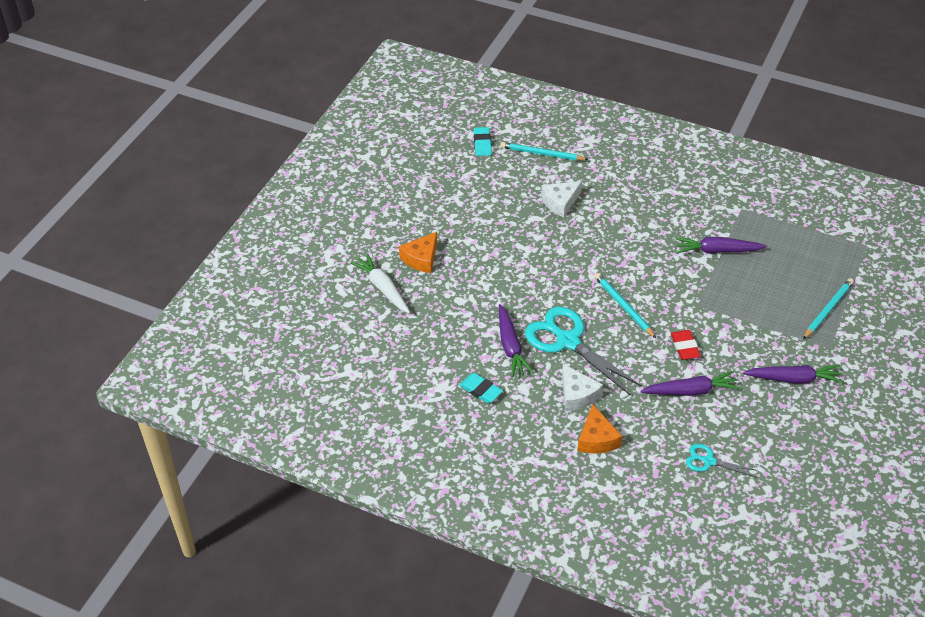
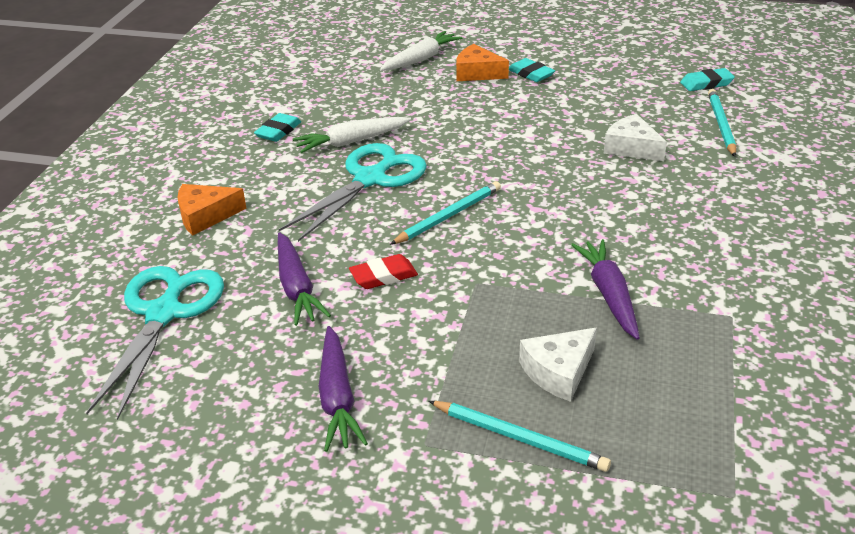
camera: 80 degrees right, 10 degrees down
purple carrot [499,304,534,377] -> white carrot [293,117,411,153]
white cheese [562,364,603,411] -> white cheese moved to [519,328,597,402]
turquoise scissors [686,444,758,477] -> turquoise scissors [86,266,224,420], size x2.01
none -> turquoise eraser [509,58,555,82]

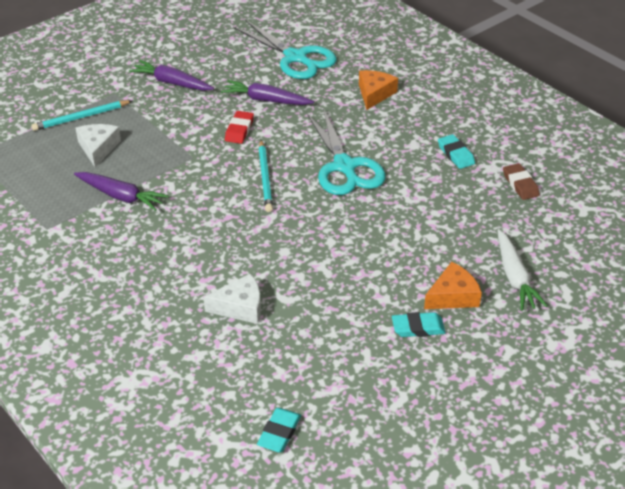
camera: 125 degrees right, 5 degrees up
white carrot [293,117,411,153] -> none
turquoise pencil [708,89,736,157] -> none
none -> brown eraser [503,163,540,200]

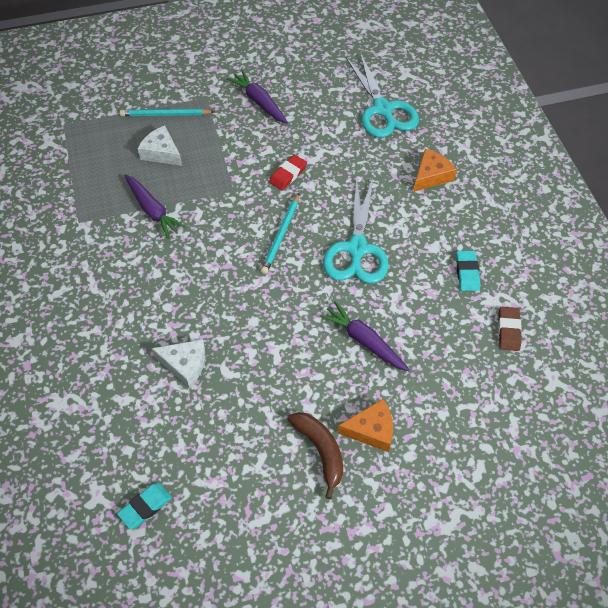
camera: 25 degrees right, 15 degrees up
white cheese [76,124,121,167] -> white cheese turned 75 degrees counterclockwise [138,126,182,166]
purple carrot [221,80,314,105] -> purple carrot moved to [320,301,410,371]
turquoise eraser [392,312,446,337] -> brown banana [288,412,343,499]
white carrot [497,229,547,311] -> none

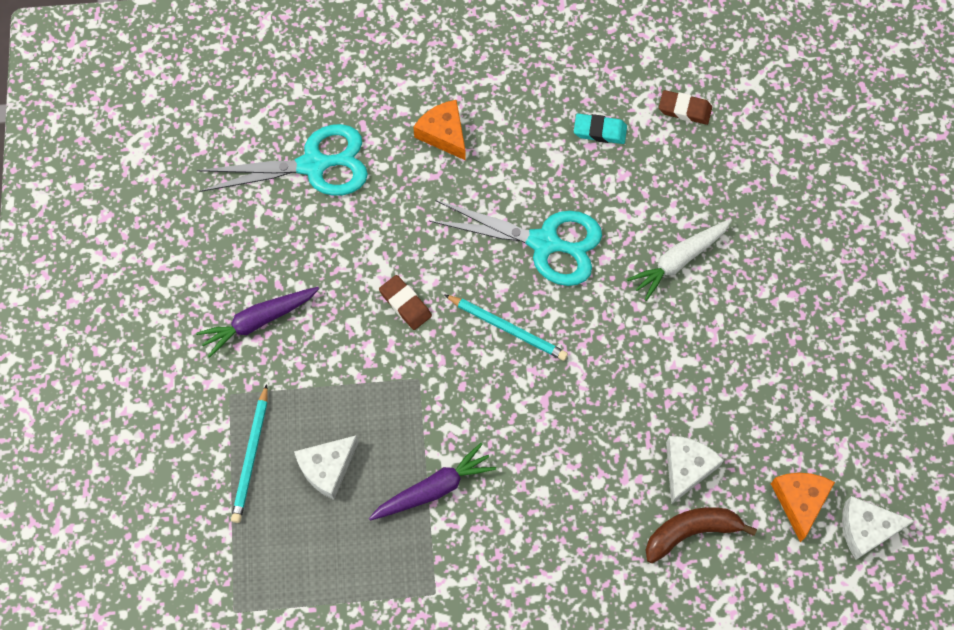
camera: 80 degrees left, 10 degrees up
turquoise eraser [117,483,172,529] -> white cheese [843,496,914,560]
red eraser [269,155,307,190] -> brown eraser [379,275,432,330]
brown banana [288,412,343,499] -> brown banana moved to [646,507,757,563]
purple carrot [320,301,410,371] -> white carrot [627,219,732,301]
orange cheese [338,399,393,452] -> orange cheese moved to [771,473,835,542]

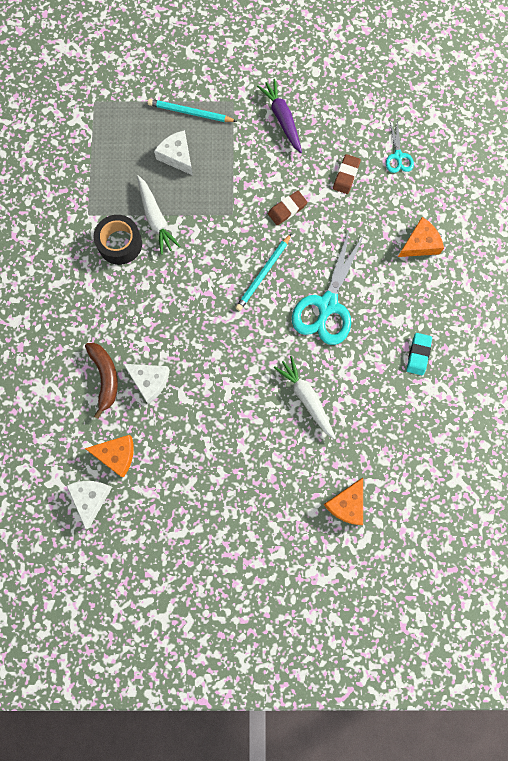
camera: 95 degrees right, 10 degrees up
turquoise scissors [197,124,368,196] -> turquoise scissors [386,119,414,173], size x0.50
purple carrot [369,443,496,521] -> white carrot [137,175,181,255]
brown eraser [659,90,712,125] -> brown eraser moved to [333,154,361,194]
none -> black tape [94,215,142,265]
none -> orange cheese [323,478,363,525]

